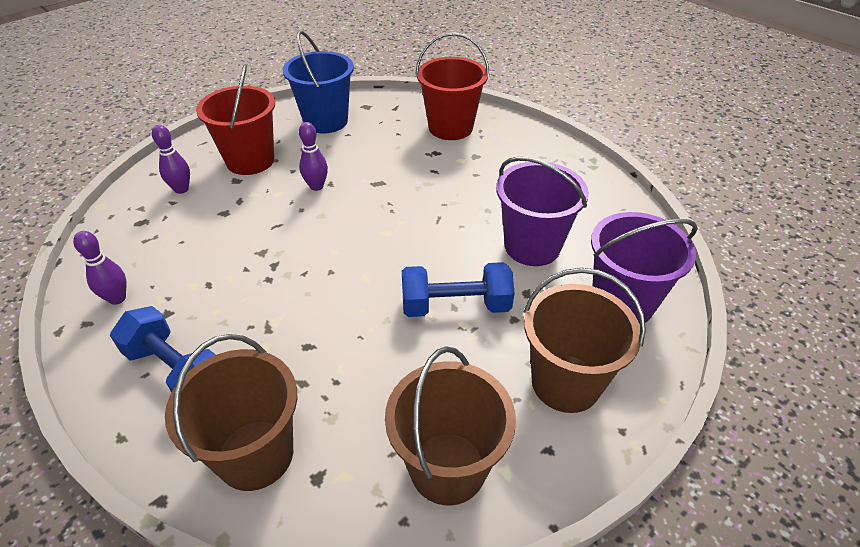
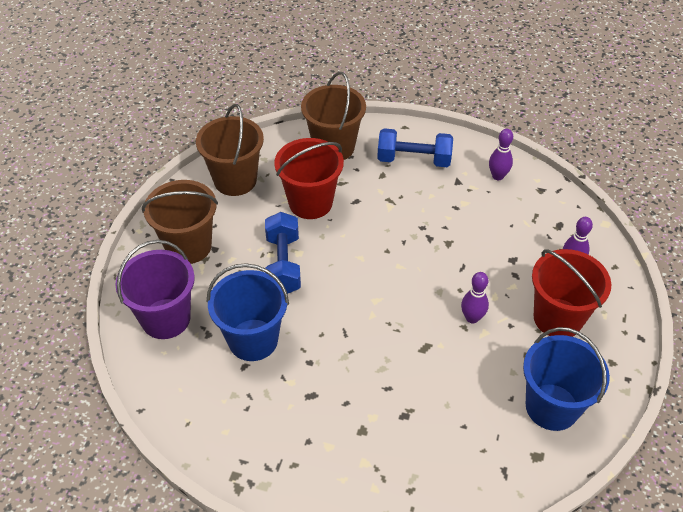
camera: 150 degrees right, 5 degrees up
blue dumbbell [402,262,515,317] -> blue dumbbell turned 60 degrees counterclockwise [265,212,301,294]
red bucket [415,32,490,140] -> red bucket moved to [274,138,344,219]
purple bucket [496,157,589,266] -> blue bucket [207,263,289,361]

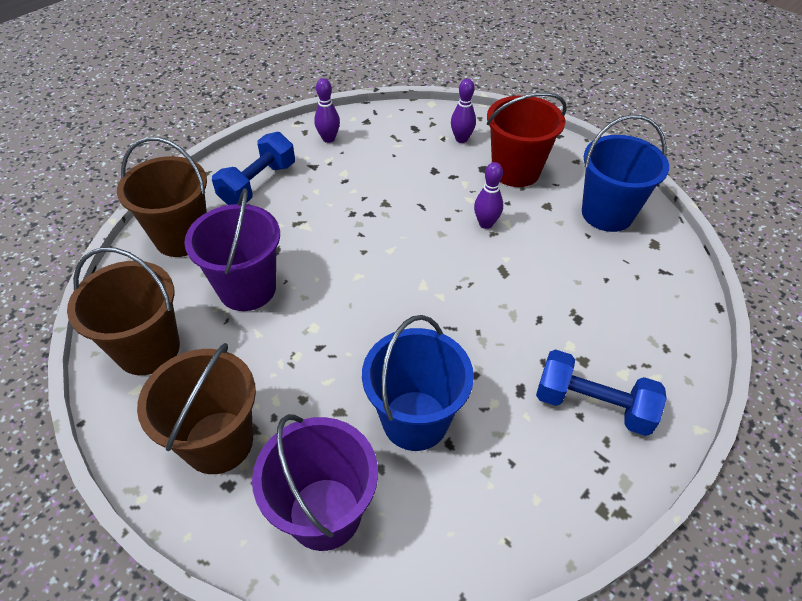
camera: 65 degrees left, 0 degrees up
blue dumbbell [265,212,301,294] -> blue dumbbell moved to [536,349,667,436]
red bucket [274,138,344,219] -> purple bucket [184,188,280,311]

